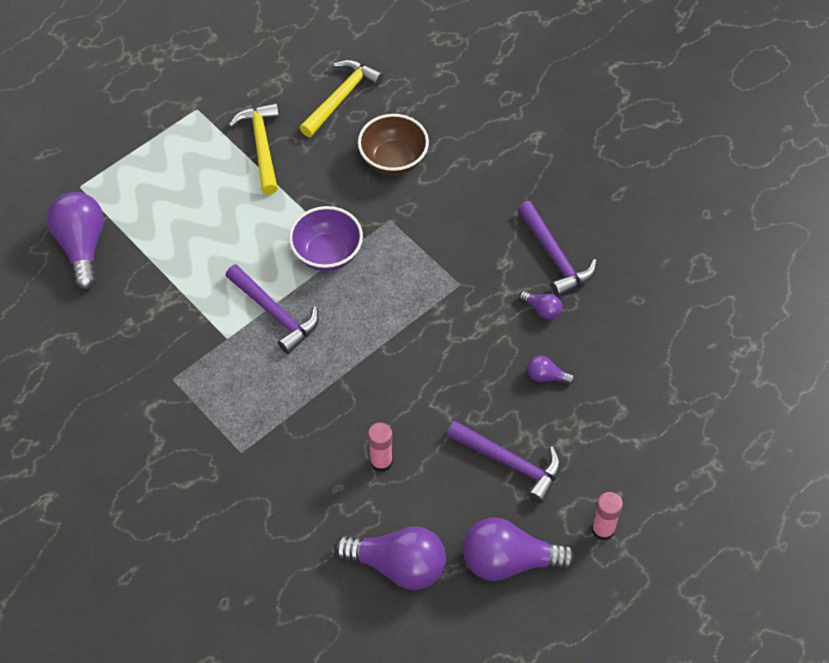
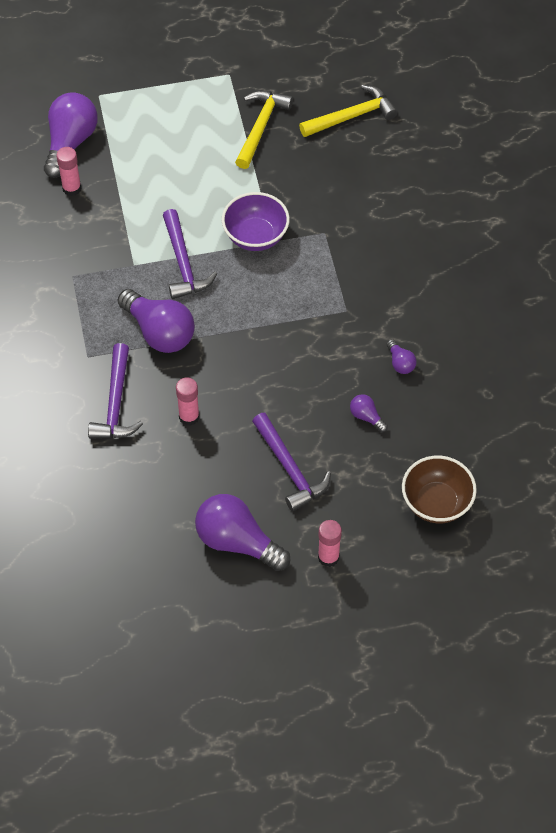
camera: 30 degrees right, 0 degrees up
purple light bulb [334,526,446,590] -> purple light bulb moved to [118,289,195,353]
brown bowl [358,114,429,175] -> brown bowl moved to [402,456,477,523]
purple hammer [517,201,597,297] -> purple hammer moved to [88,343,143,439]
none -> pink glue stick [56,147,81,196]

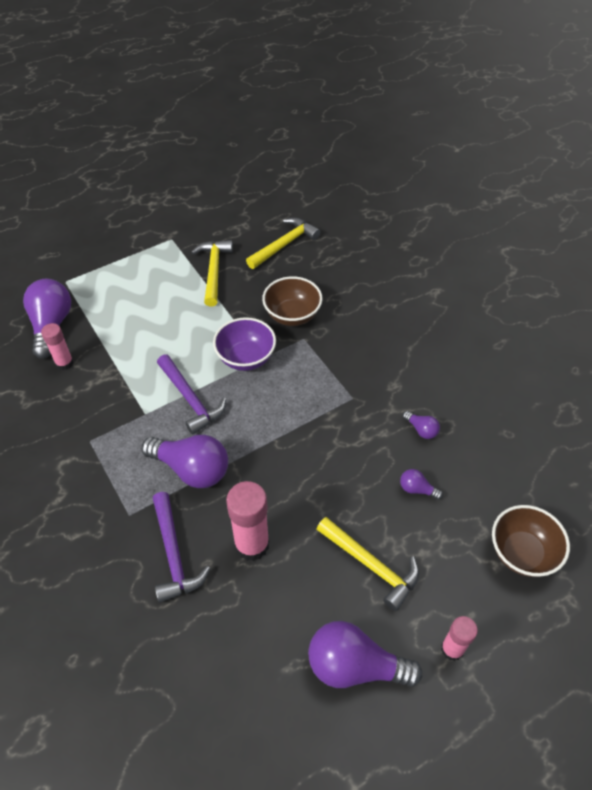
camera: 20 degrees left, 5 degrees down
pink glue stick [176,377,199,426] -> pink glue stick [226,481,270,561], size x1.66
purple hammer [252,413,331,512] -> yellow hammer [316,517,419,611]
none -> brown bowl [262,276,323,326]

